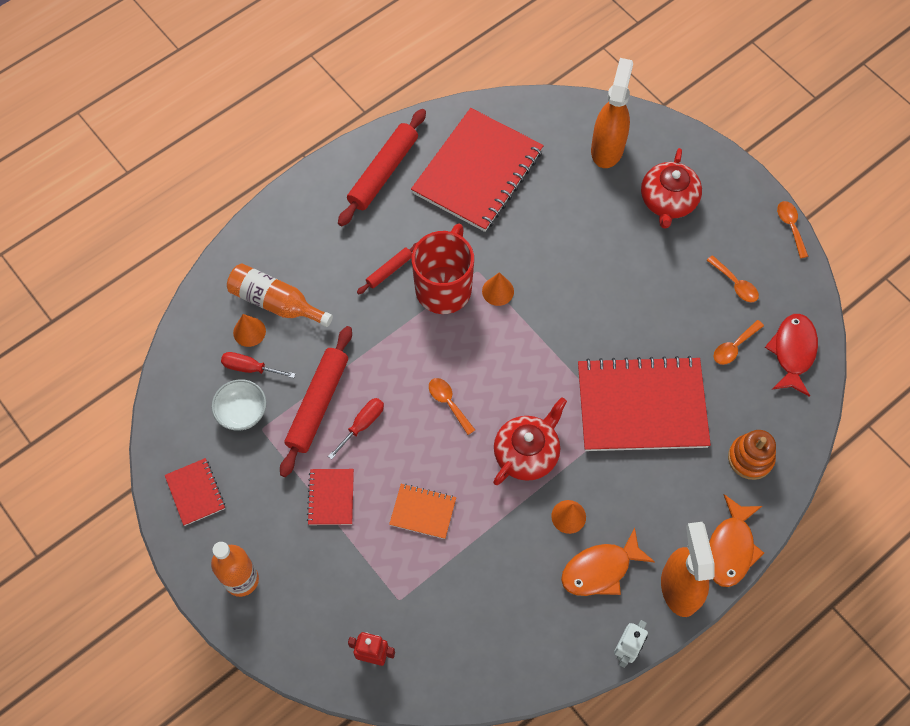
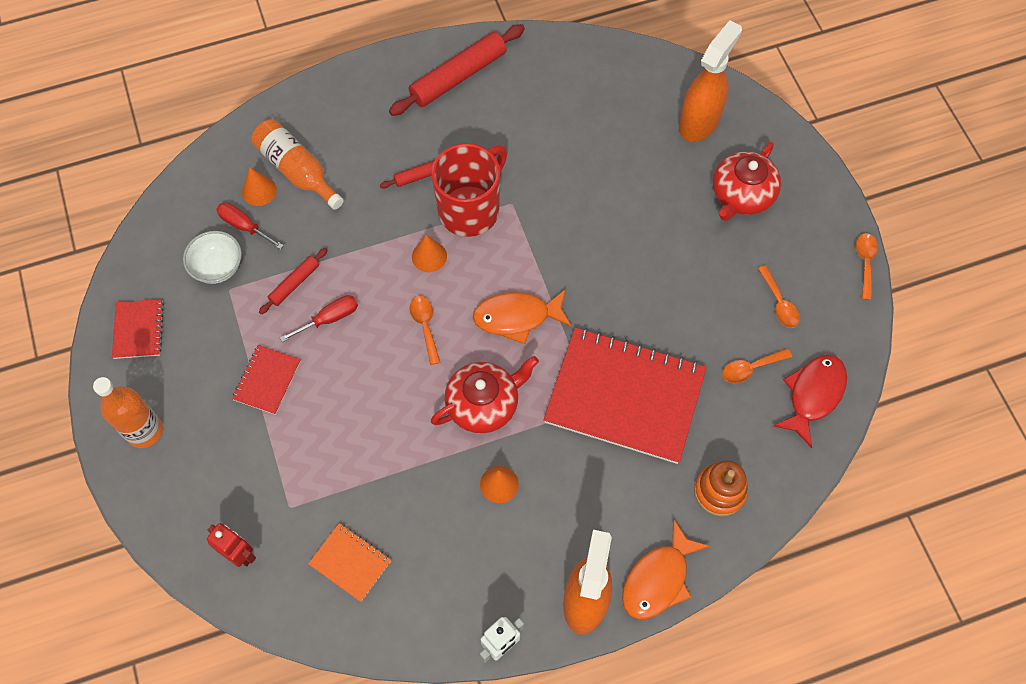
camera: 20 degrees right, 0 degrees up
red rolling pin [280,326,352,477] -> red rolling pin [259,248,328,314], size x0.52
orange notebook [389,484,456,539] -> orange notebook moved to [308,523,391,602]
red notebook [411,108,544,232] -> none
orange cone [482,272,514,306] -> orange cone moved to [412,235,447,272]
orange fish [561,527,655,596] -> orange fish moved to [473,289,572,344]

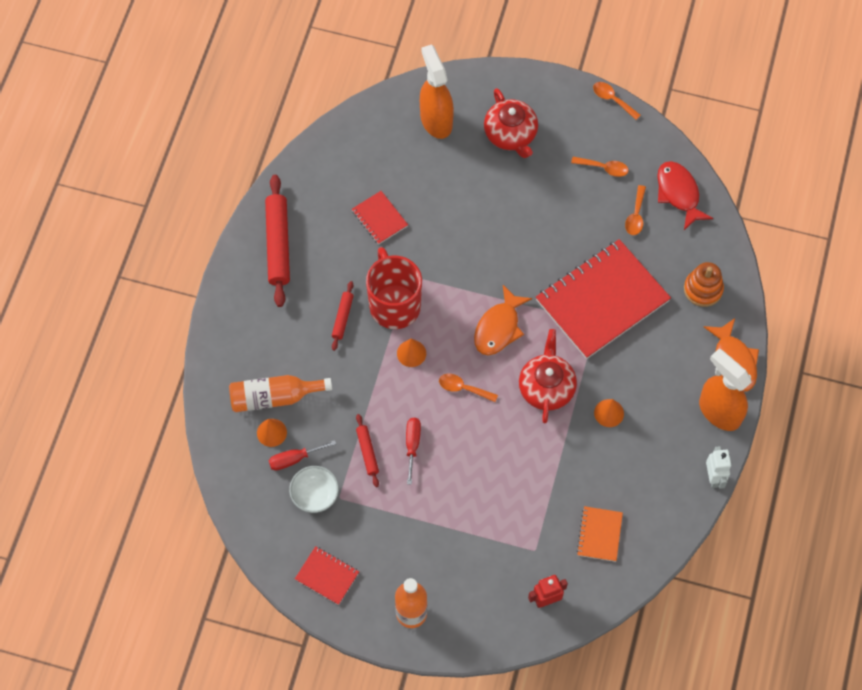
camera: 55 degrees left, 0 degrees up
red notebook [232,345,301,415] -> red notebook moved to [352,191,408,244]
orange notebook [308,523,391,602] -> orange notebook turned 60 degrees counterclockwise [577,506,623,562]

